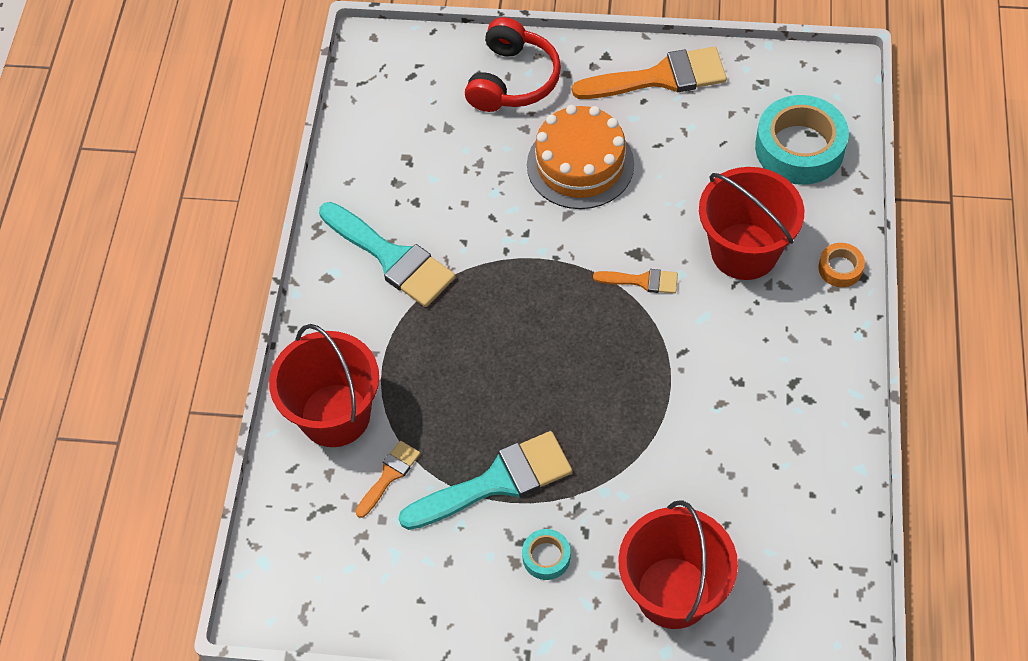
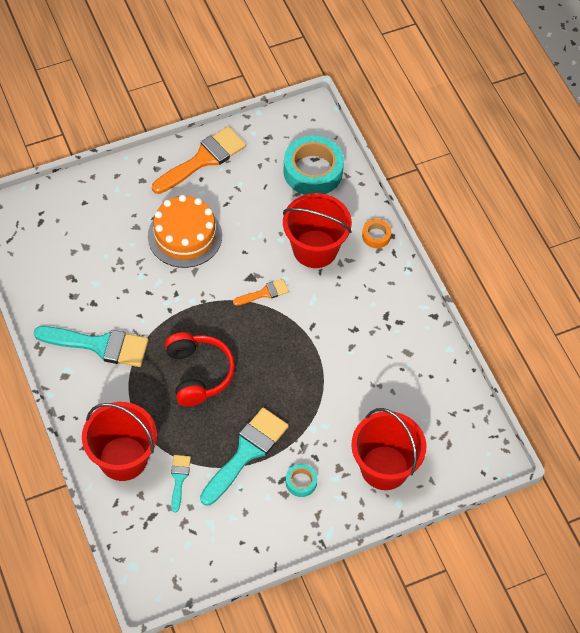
camera: 35 degrees left, 0 degrees up
orange brush [355,441,420,518] -> turquoise brush [171,455,191,512]
red headphones [465,17,561,112] -> red headphones moved to [165,332,235,406]

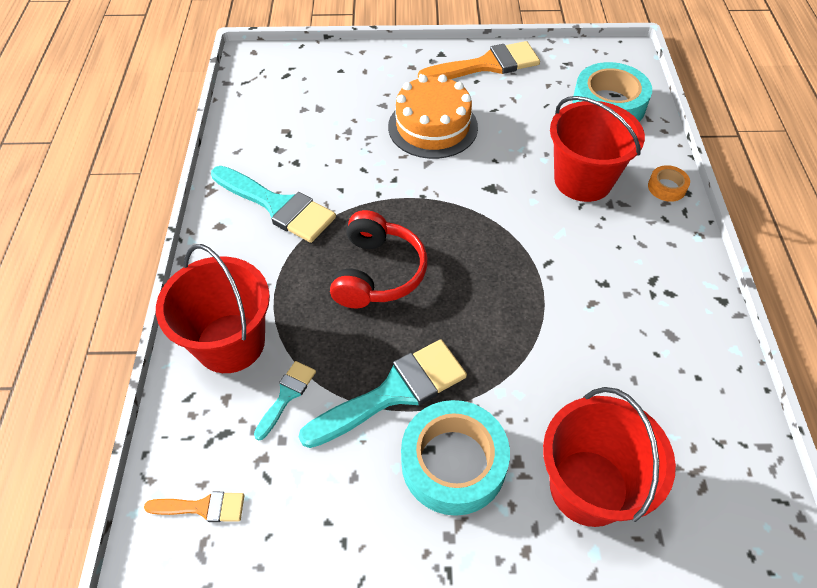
camera: 25 degrees right, 5 degrees down
orange brush [233,279,289,306] -> orange brush moved to [144,492,244,522]
turquoise tape [286,464,317,497] -> turquoise tape [401,400,510,516], size x2.13

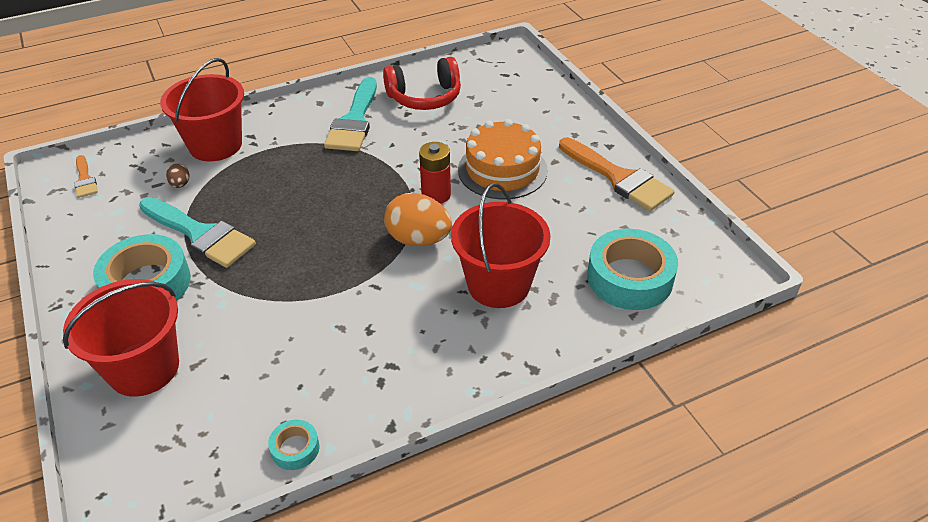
camera: 65 degrees right, 10 degrees down
turquoise brush [254,361,316,440] -> brown egg [166,164,190,188]
red headphones [330,210,427,309] -> red headphones moved to [383,57,461,110]
orange tape [648,165,690,202] -> none
none -> turquoise tape [268,420,319,470]
none -> orange egg [384,193,452,246]
none -> red battery [419,142,451,204]

